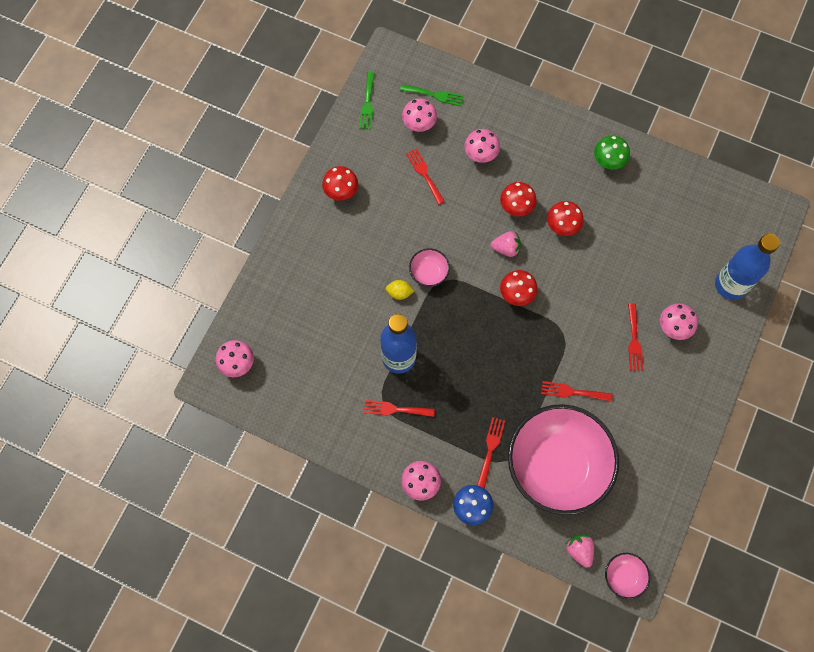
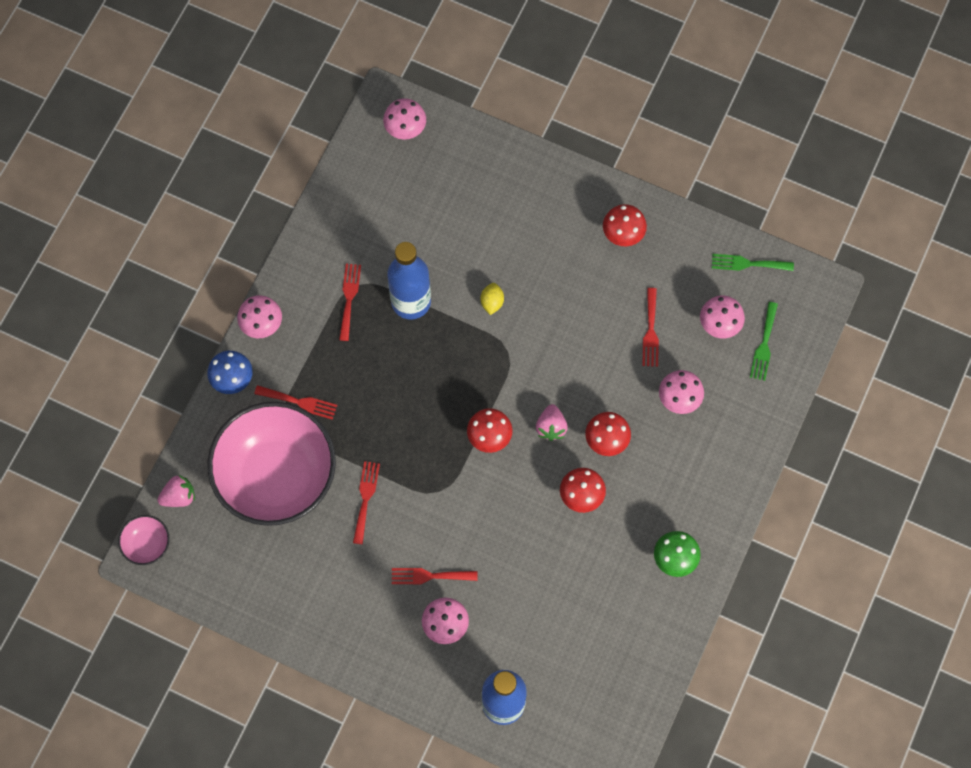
camera: 90 degrees right, 0 degrees up
red fork [406,148,445,205] -> red fork turned 120 degrees clockwise [642,288,659,367]
pink bowl [409,249,450,287] -> none

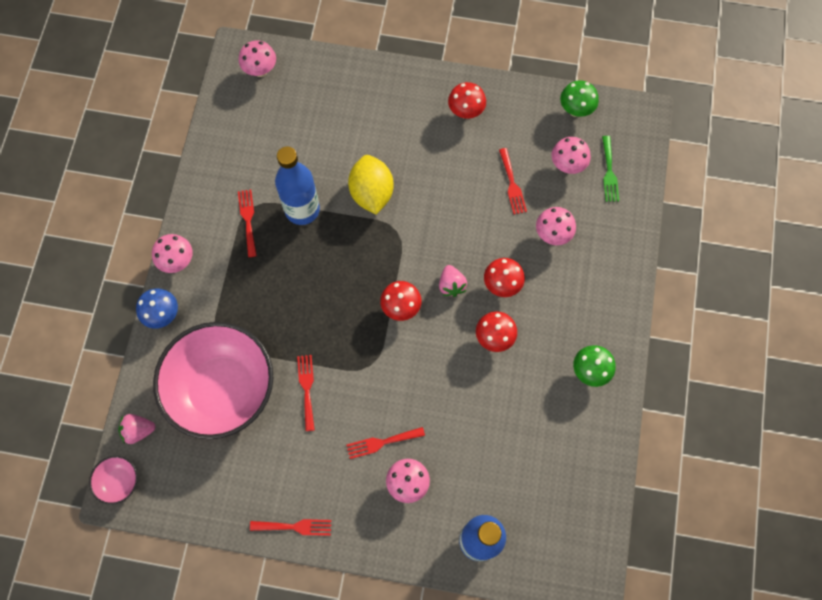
camera: 15 degrees left, 0 degrees up
pink strawberry [157,475,195,507] -> pink strawberry turned 150 degrees counterclockwise [118,414,156,444]
red fork [254,385,337,420] -> red fork moved to [250,519,331,536]
yellow lemon [480,283,504,315] -> yellow lemon [348,155,394,215], size x2.13
green fork [712,254,794,271] -> green mushroom [560,80,599,117]

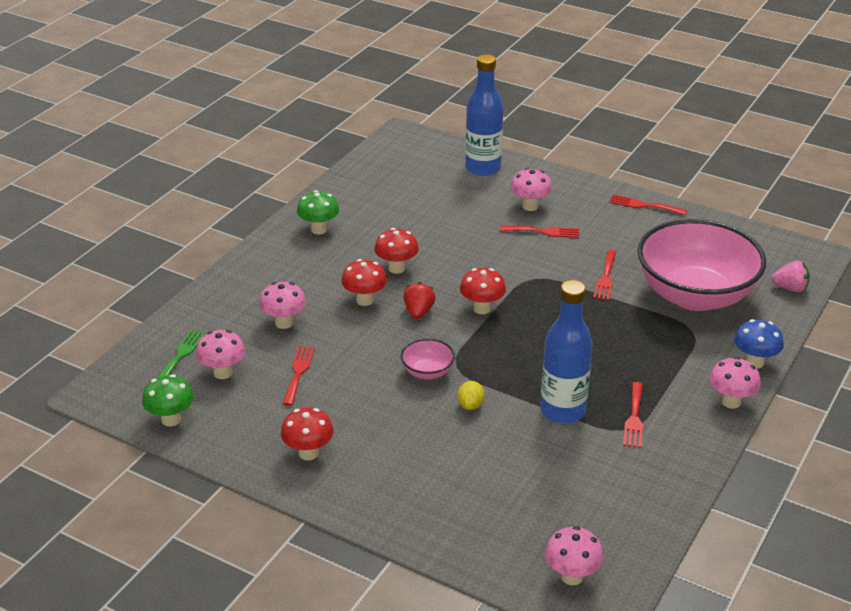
camera: 160 degrees left, 35 degrees down
pink bowl [89,456,138,505] -> pink bowl moved to [401,339,455,380]
yellow lemon [348,155,394,215] -> yellow lemon [457,381,484,410], size x0.47
pink strawberry [439,265,467,297] -> red strawberry [403,282,436,319]

